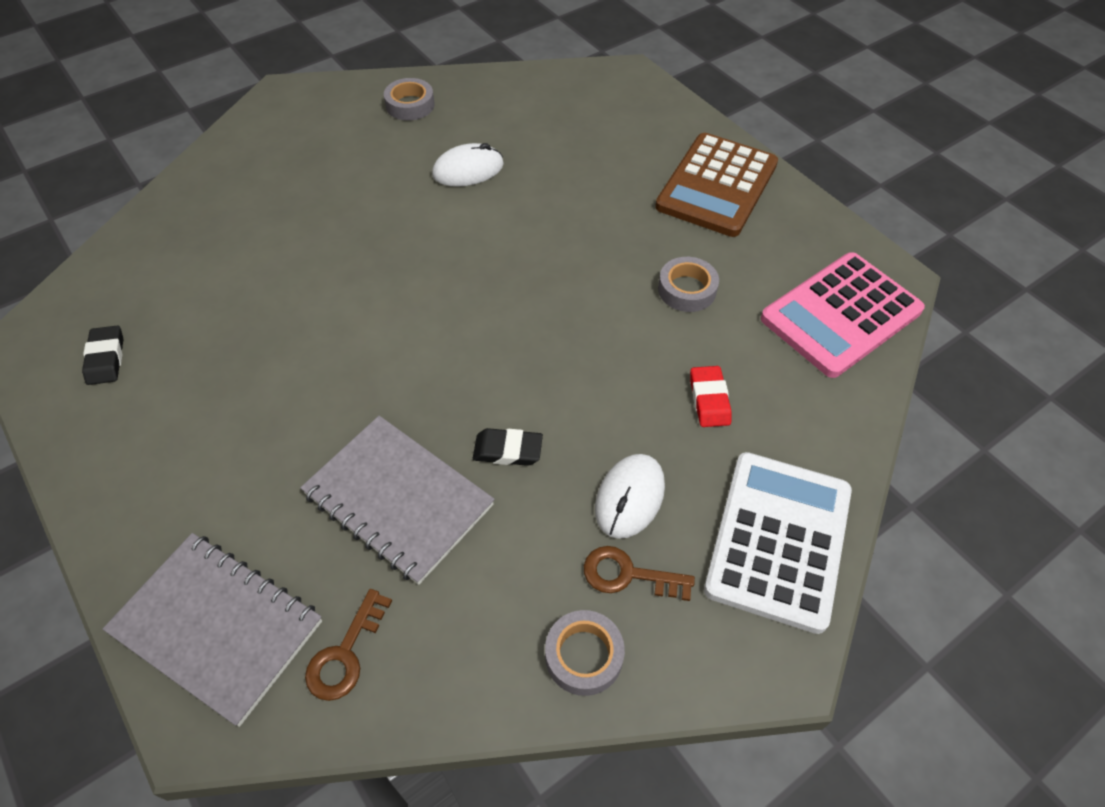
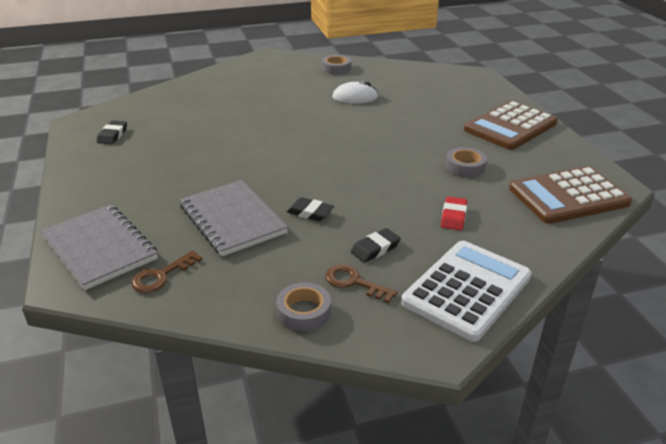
camera: 20 degrees right, 20 degrees down
white mouse [595,454,665,539] -> black eraser [351,228,401,263]
pink calculator [761,252,925,378] -> brown calculator [509,166,632,224]

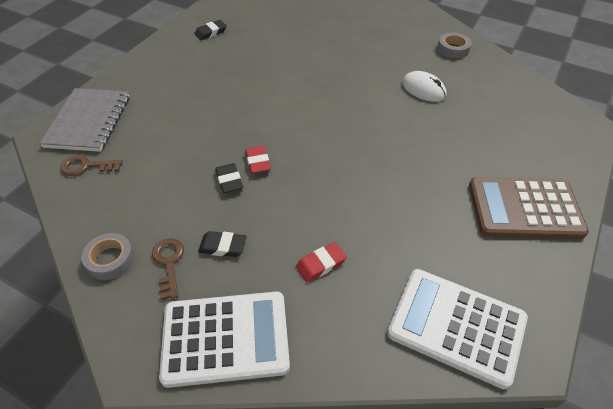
camera: 45 degrees right, 15 degrees up
grey notebook [180,180,288,256] -> none
grey tape [446,147,487,177] -> none
brown calculator [509,166,632,224] -> white calculator [387,269,528,389]
none -> red eraser [245,146,271,174]

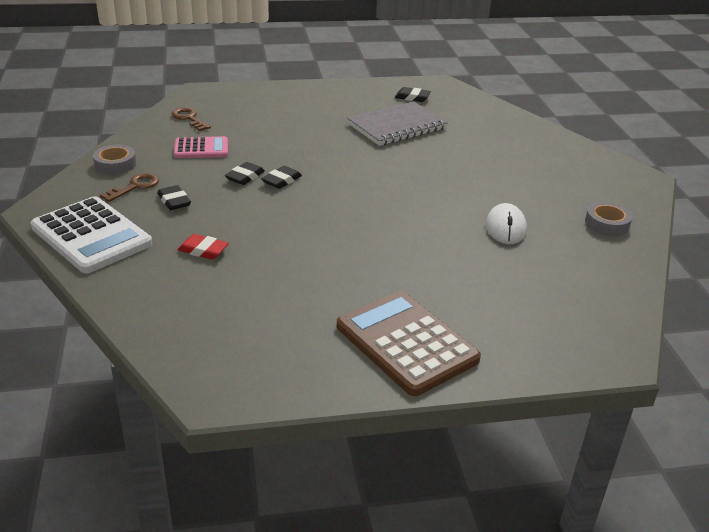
camera: 50 degrees right, 15 degrees down
grey notebook [39,88,129,152] -> grey notebook moved to [347,101,448,146]
red eraser [245,146,271,174] -> black eraser [261,166,302,189]
white calculator [387,269,528,389] -> none
none -> pink calculator [174,136,228,158]

